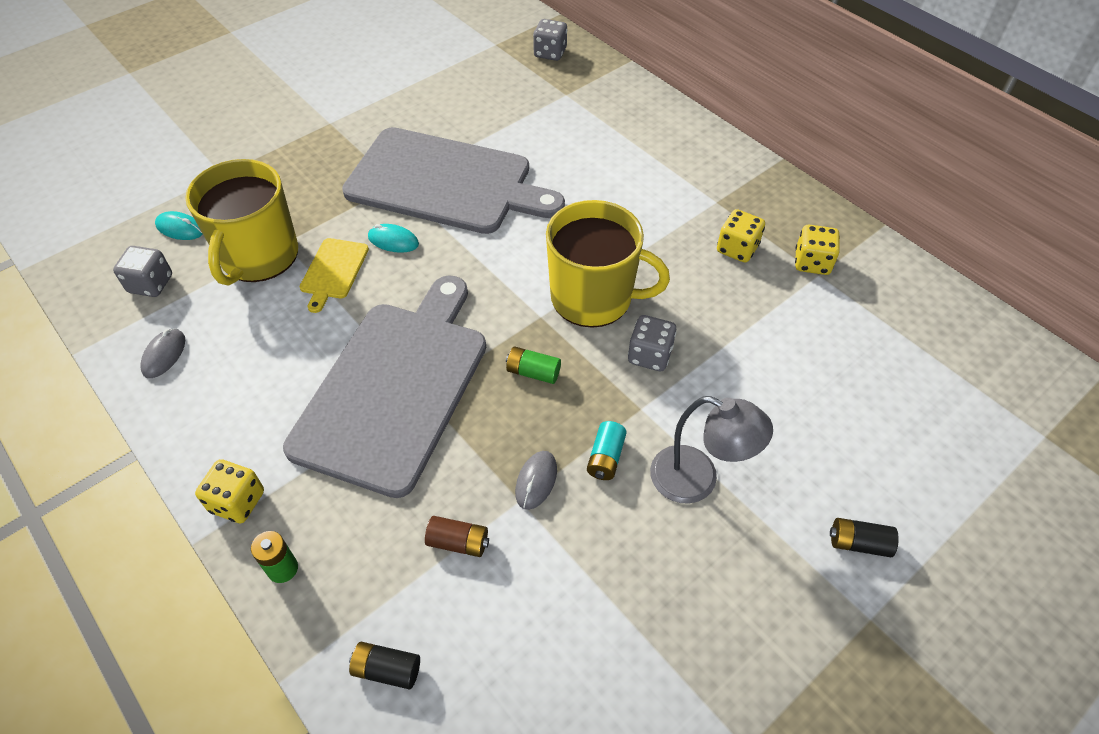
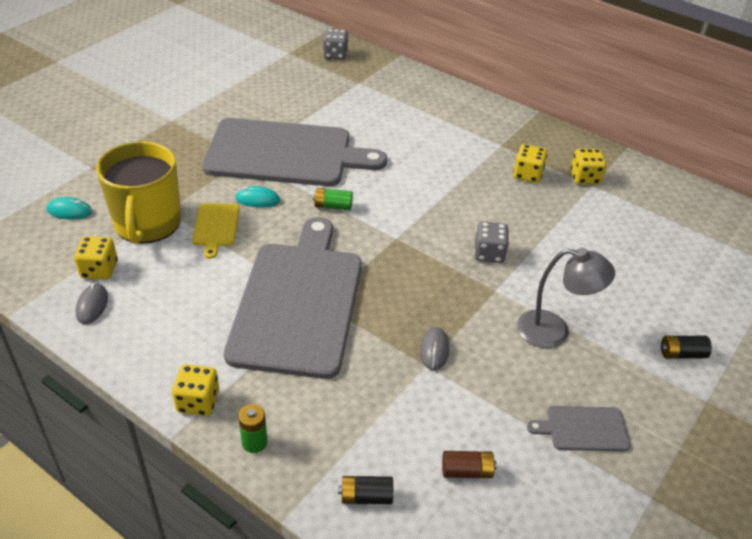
camera: 15 degrees left, 10 degrees down
grey dice [113,246,172,297] -> none
brown battery [425,516,489,557] -> brown battery moved to [442,451,497,478]
green battery [506,346,561,384] -> green battery moved to [313,188,353,210]
yellow mug [546,200,670,328] -> none
turquoise battery [587,421,626,480] -> none
none -> yellow dice [74,236,117,279]
none -> grey cutting board [527,406,630,451]

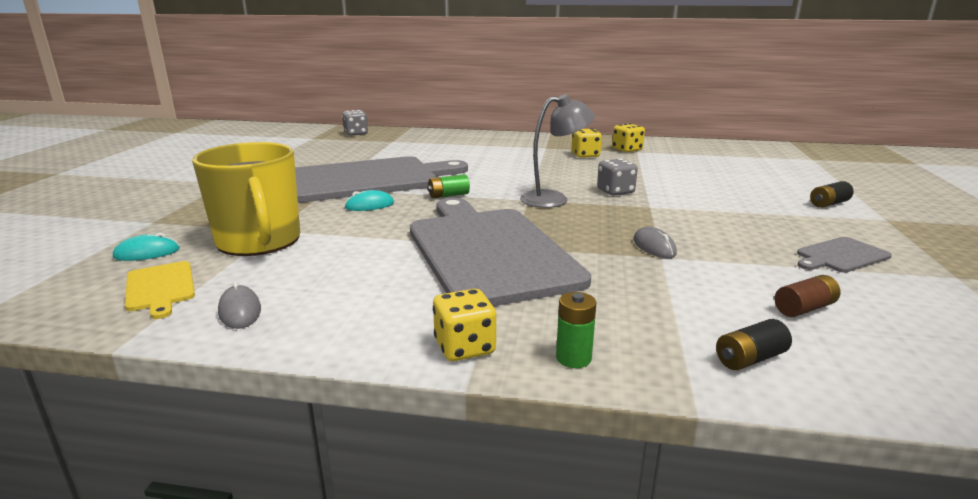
camera: 25 degrees left, 20 degrees down
yellow dice [74,236,117,279] -> none
yellow cutting board [192,203,240,259] -> yellow cutting board moved to [125,261,195,319]
grey lamp [517,248,615,348] -> grey lamp moved to [520,94,595,208]

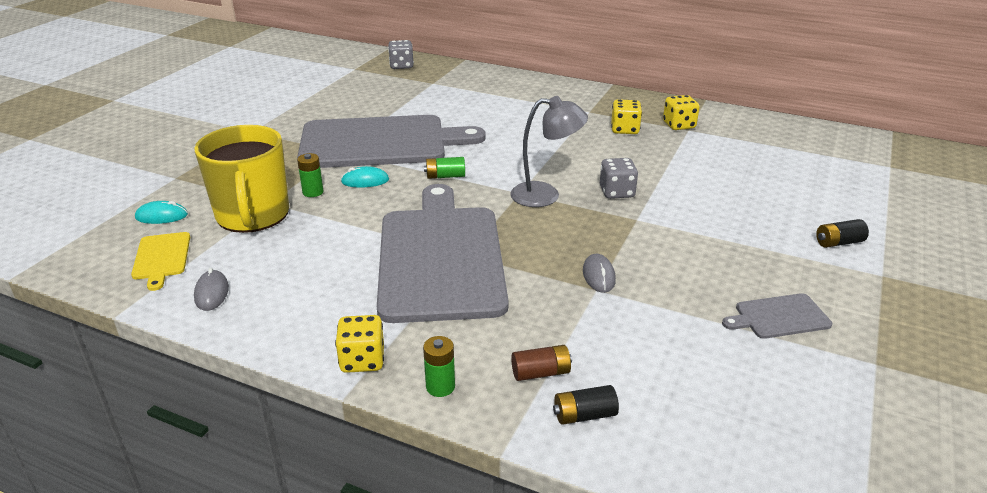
camera: 15 degrees right, 10 degrees up
brown battery [775,275,840,317] -> brown battery moved to [511,345,572,381]
none -> green battery [297,153,323,197]

